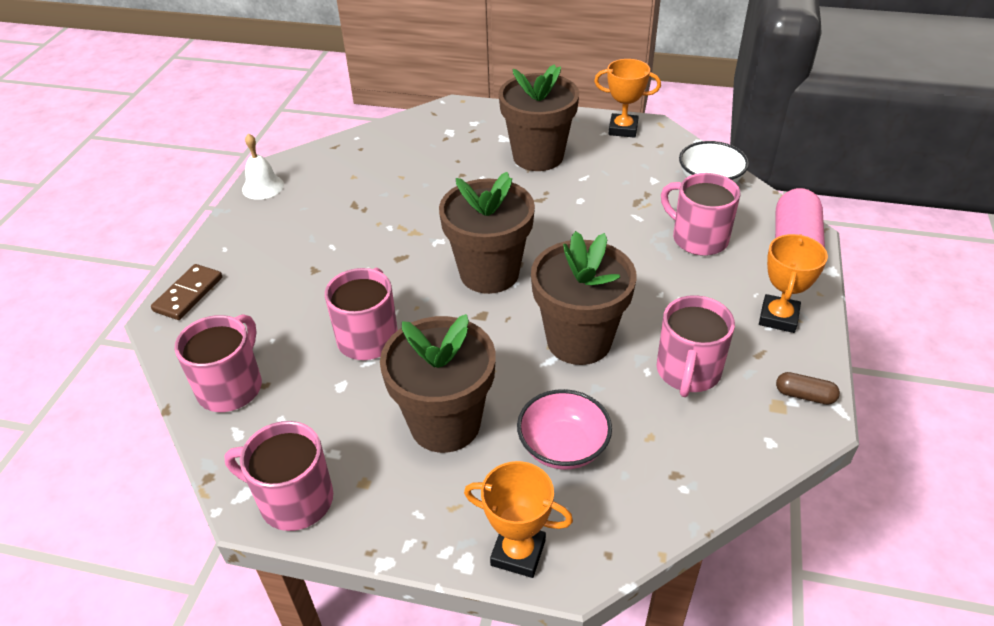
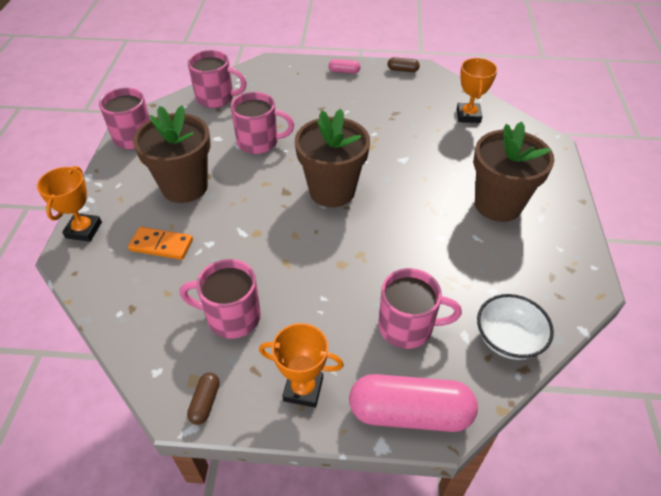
camera: 80 degrees right, 5 degrees up
brown domino [151,264,222,320] -> none
white bell [242,133,284,200] -> brown capsule [388,57,420,72]
pink bowl [517,389,612,470] -> orange domino [128,227,193,260]
brown flower pot [531,231,637,365] -> none
orange trophy [594,59,661,138] -> orange trophy moved to [457,58,498,123]
pink mug [661,173,740,256] -> pink mug turned 60 degrees clockwise [378,268,462,349]
none -> pink capsule [329,59,361,74]

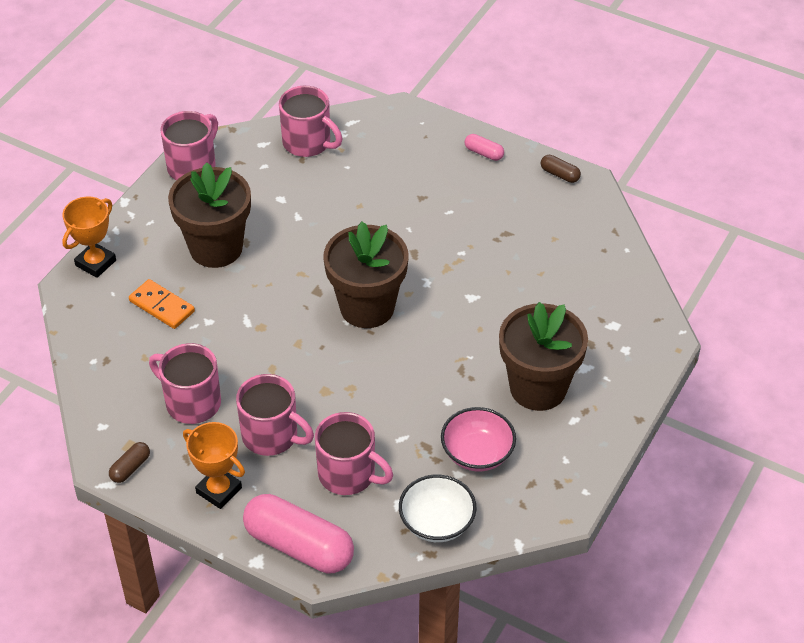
camera: 25 degrees right, 0 degrees up
pink mug [231,92,294,154] -> pink mug moved to [236,374,314,456]
orange trophy [457,58,498,123] -> none
none -> pink bowl [441,407,516,472]

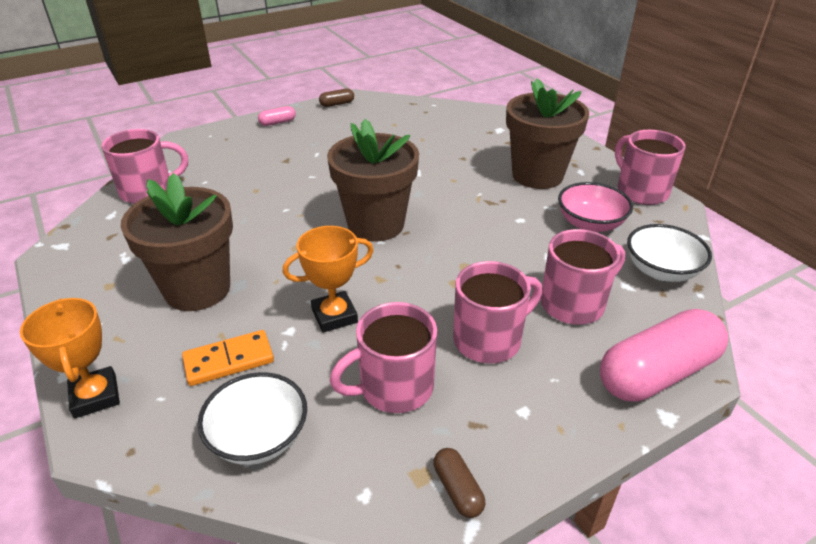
camera: 60 degrees left, 10 degrees down
pink mug [160,111,218,180] -> pink mug moved to [615,130,685,205]
orange trophy [183,422,245,509] -> orange trophy moved to [283,226,374,333]
none -> white bowl [197,372,307,465]

